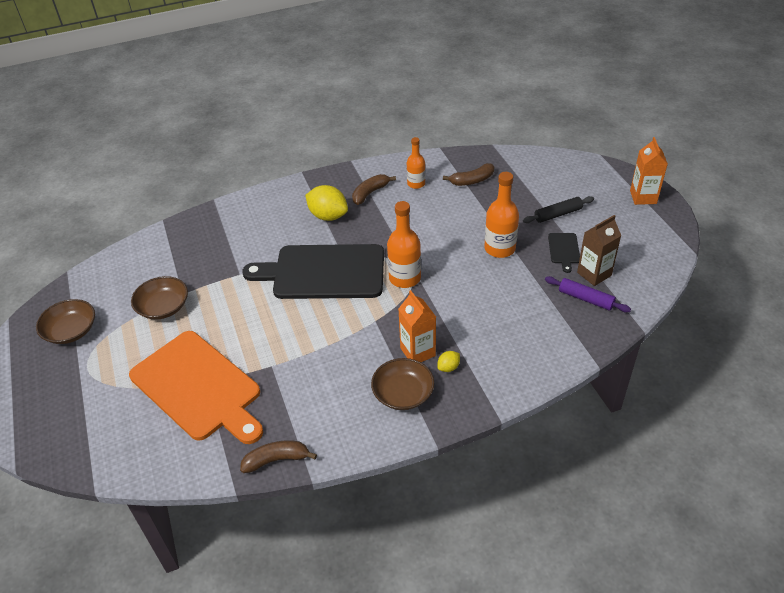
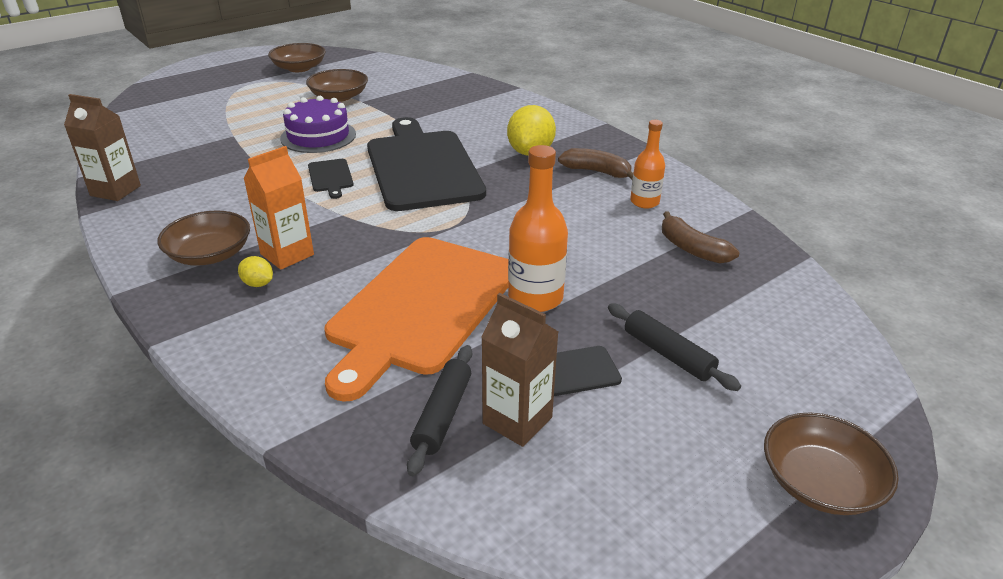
camera: 70 degrees right, 10 degrees down
orange cutting board [129,331,263,444] -> orange cutting board moved to [324,237,509,402]
brown banana [240,440,317,473] -> brown carton [64,94,141,201]
orange bottle [387,201,421,288] -> none
purple rolling pin [545,276,631,312] -> black rolling pin [407,345,472,476]
orange carton [630,137,668,205] -> brown bowl [764,413,899,515]
none -> purple cake [280,96,356,153]
none -> black cutting board [308,159,354,199]

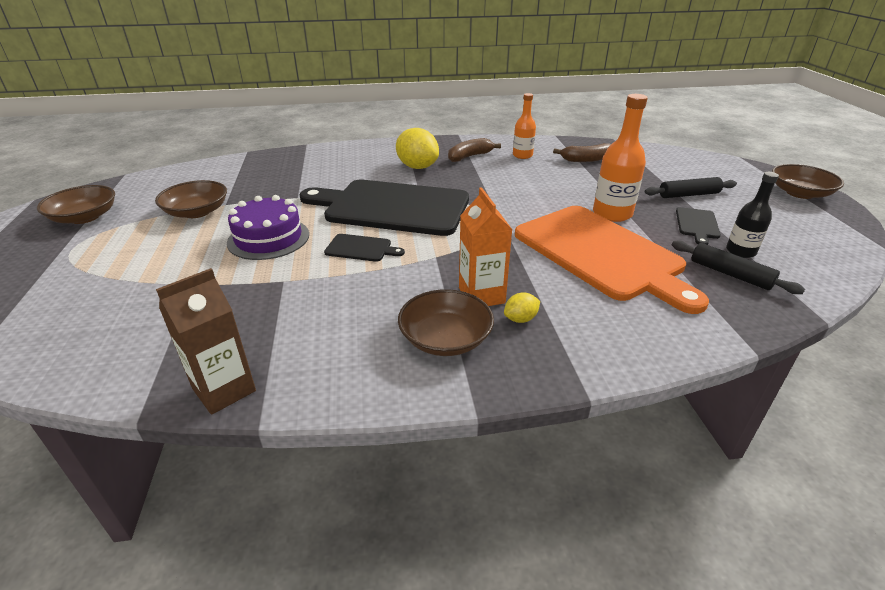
camera: 60 degrees left, 0 degrees up
brown carton [481,293,558,447] -> black bottle [726,172,779,258]

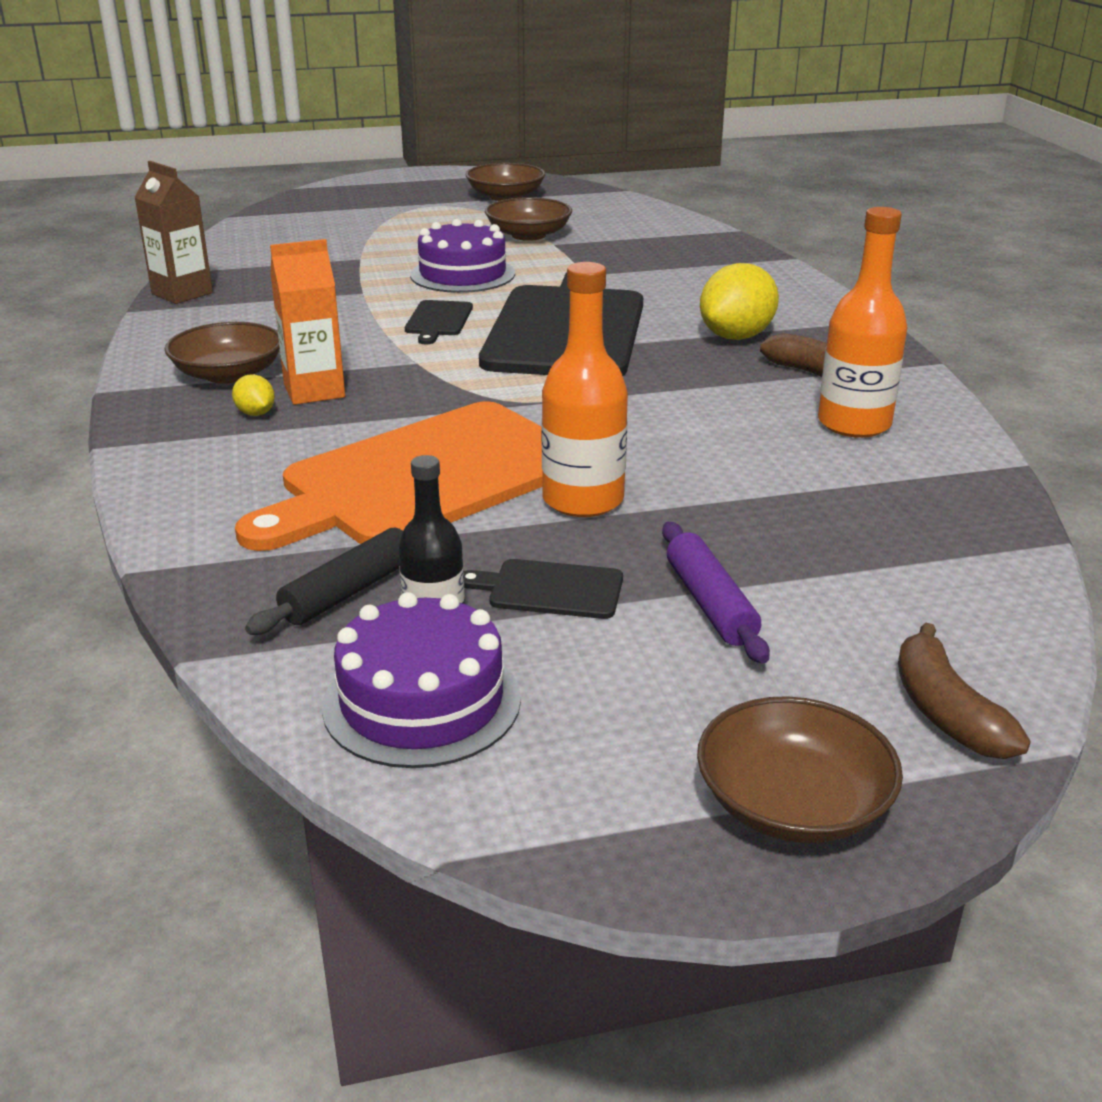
camera: 85 degrees right, 5 degrees down
orange bottle [513,93,536,159] -> orange bottle [818,207,907,438], size x1.56
brown banana [553,143,611,162] -> brown banana moved to [898,623,1031,759]
black rolling pin [645,177,737,198] -> purple rolling pin [662,522,770,664]
none -> purple cake [322,592,521,768]

